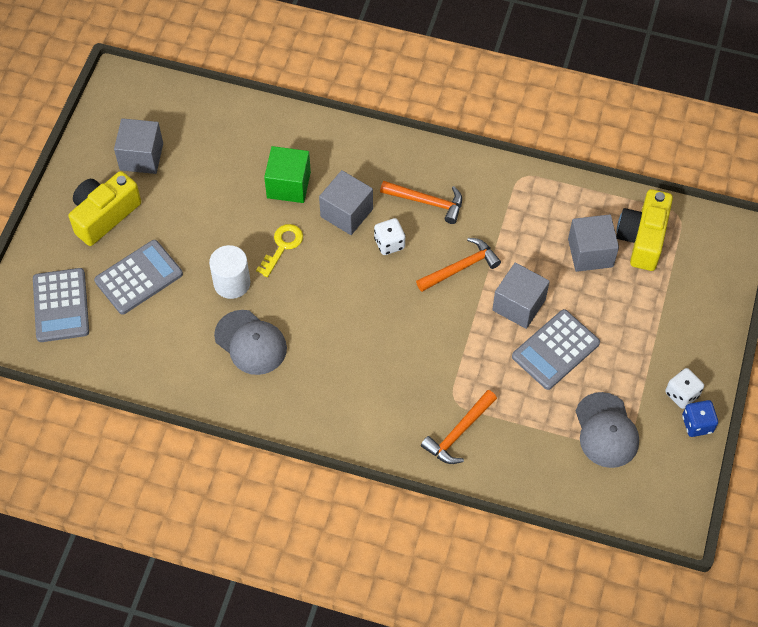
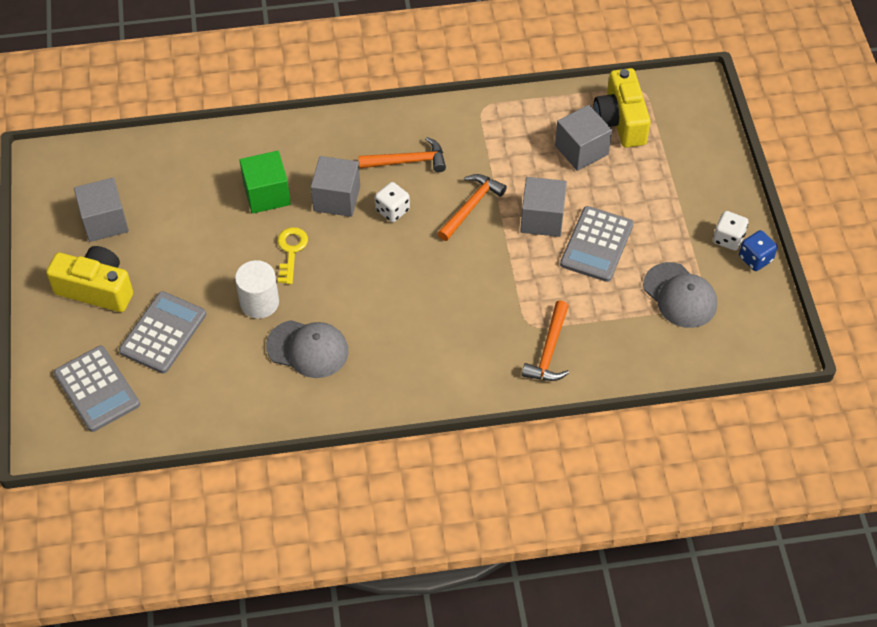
camera: 25 degrees left, 5 degrees down
yellow camera [69,171,141,246] -> yellow camera turned 90 degrees clockwise [46,246,133,312]

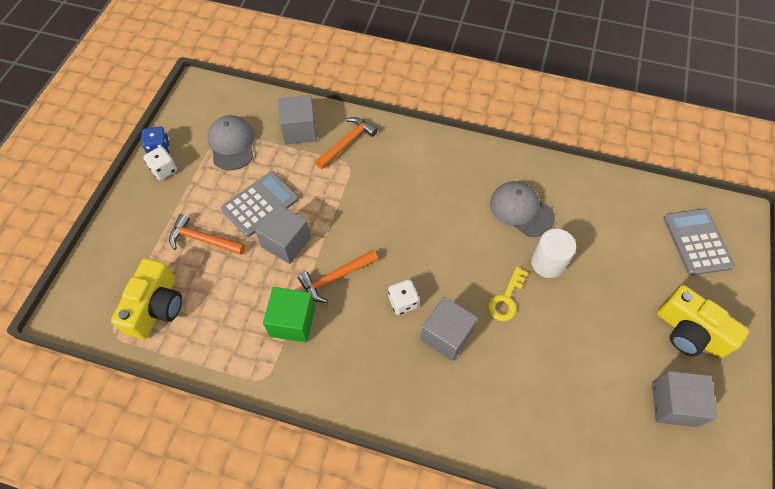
camera: 155 degrees left, 5 degrees up
grey calculator [119,291,206,373] -> none
green cube [239,151,291,214] -> green cube moved to [263,287,315,343]
orange hammer [358,137,446,172] -> orange hammer moved to [169,214,245,255]
grey cube [555,105,612,171] -> grey cube moved to [278,95,317,144]

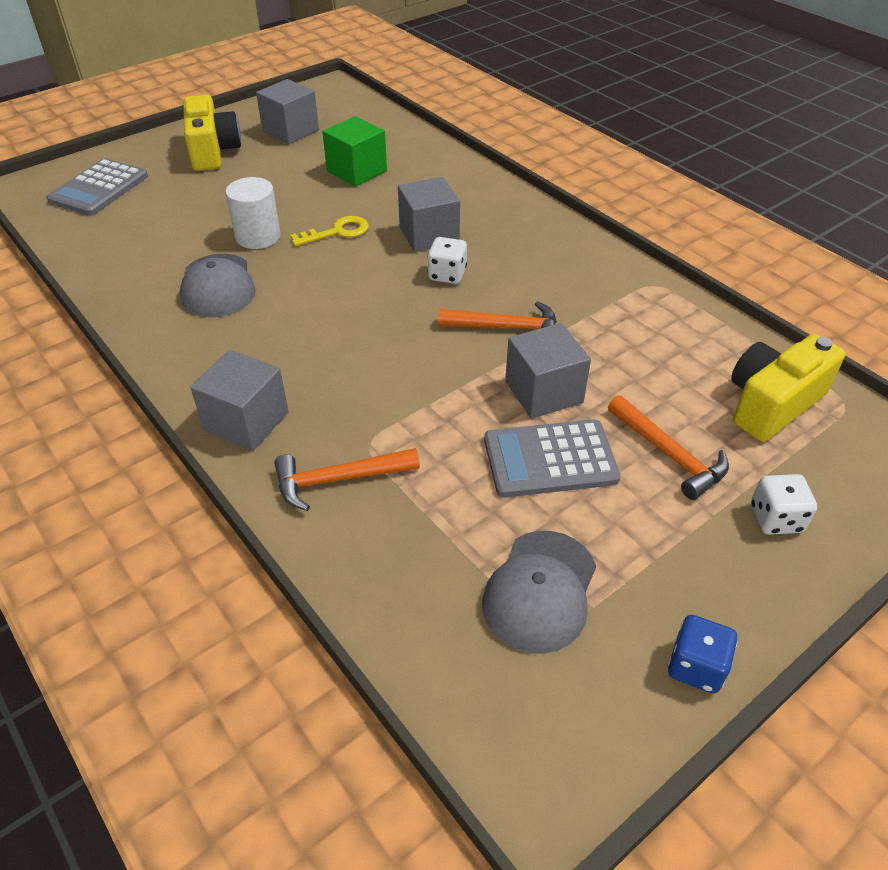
camera: 145 degrees left, 15 degrees down
white dice [143,146,177,180] -> white dice moved to [751,474,817,535]
green cube [263,287,315,343] -> green cube moved to [322,116,387,187]
grey cube [278,95,317,144] -> grey cube moved to [190,350,288,451]

